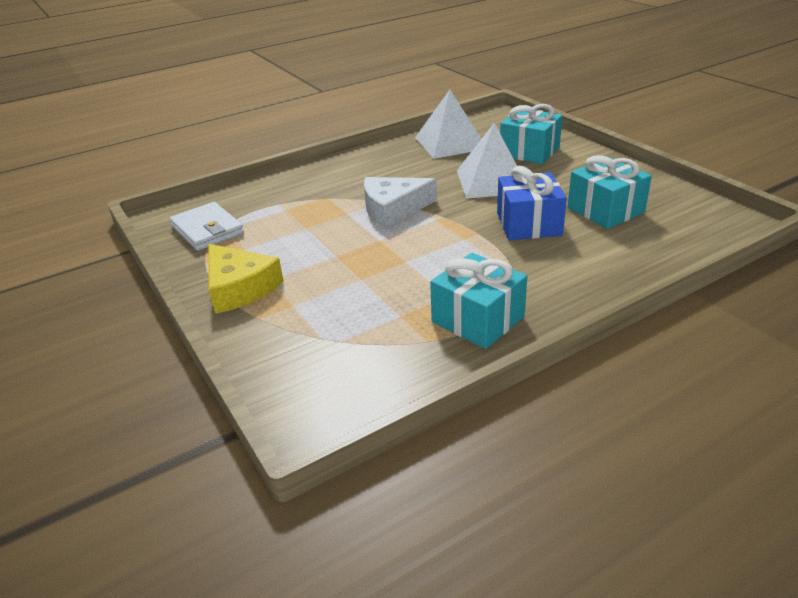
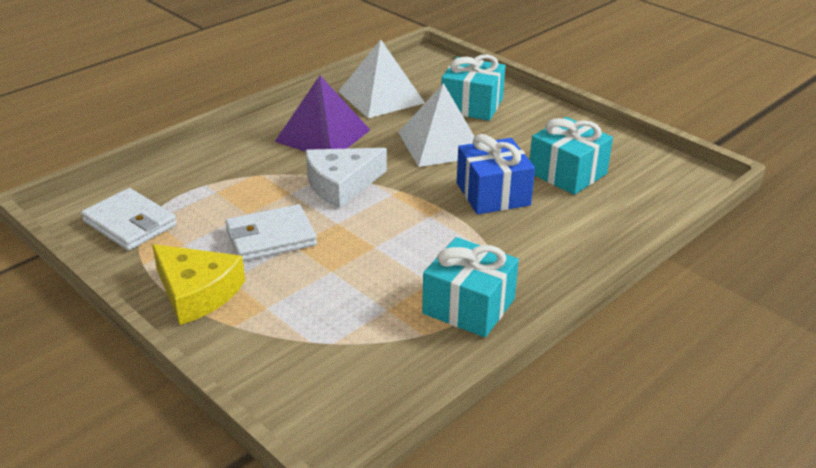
camera: 15 degrees left, 0 degrees up
none -> white wallet [225,204,317,261]
none -> purple pyramid [275,75,370,152]

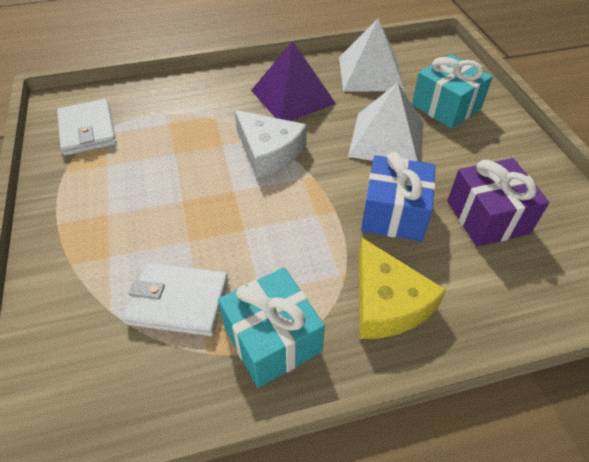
camera: 30 degrees right, 15 degrees up
yellow cheese [152,244,245,325] -> yellow cheese moved to [359,238,446,339]
white wallet [225,204,317,261] -> white wallet moved to [124,263,228,336]
white cheese [306,148,387,208] -> white cheese turned 135 degrees counterclockwise [235,110,307,178]
turquoise gift [530,117,613,195] -> purple gift [447,158,550,247]

